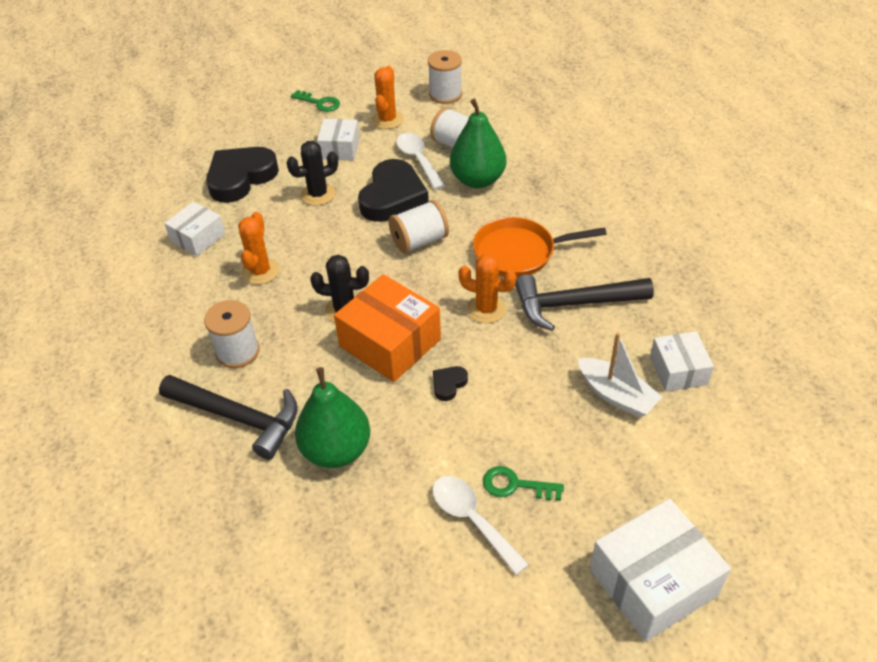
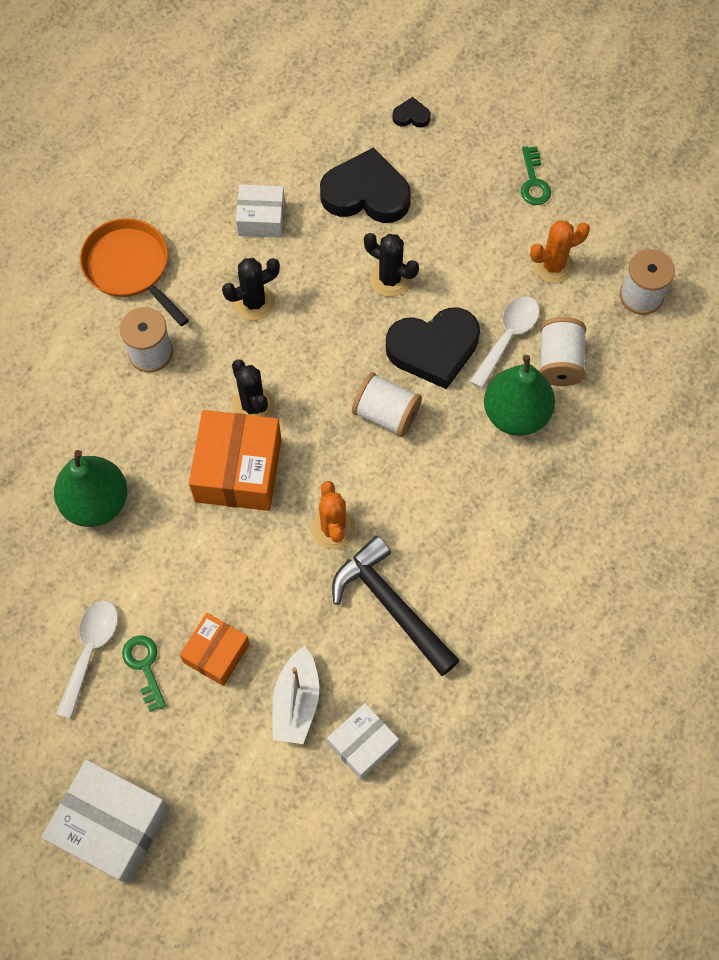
camera: 55 degrees right, 20 degrees up
black hammer [159,375,298,460] -> none
orange cactus [238,212,279,285] -> black cactus [222,258,280,320]
white box [317,119,360,160] -> none
black heart [433,366,468,401] -> black heart moved to [392,97,431,128]
orange pan [473,217,607,277] -> orange pan moved to [80,218,189,326]
none -> orange box [180,613,250,686]

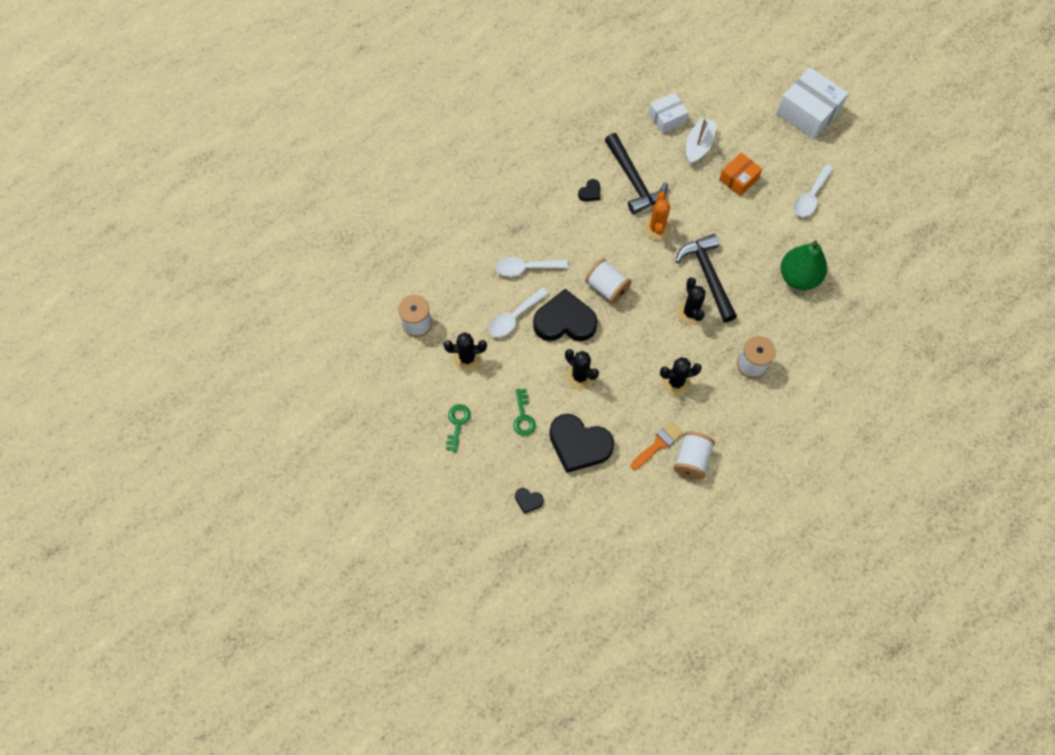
camera: 165 degrees left, 0 degrees up
orange pan [80,218,189,326] -> none
green key [122,635,166,712] -> green key moved to [513,389,536,436]
orange box [189,410,281,511] -> black hammer [675,234,737,322]
white box [236,184,285,238] -> orange brush [631,421,683,470]
green pear [484,355,555,436] -> white spoon [495,257,569,277]
orange cactus [530,220,590,283] -> black cactus [444,332,487,371]
white spool [540,317,586,386] -> white spool moved to [673,431,715,480]
none -> black heart [578,179,600,201]

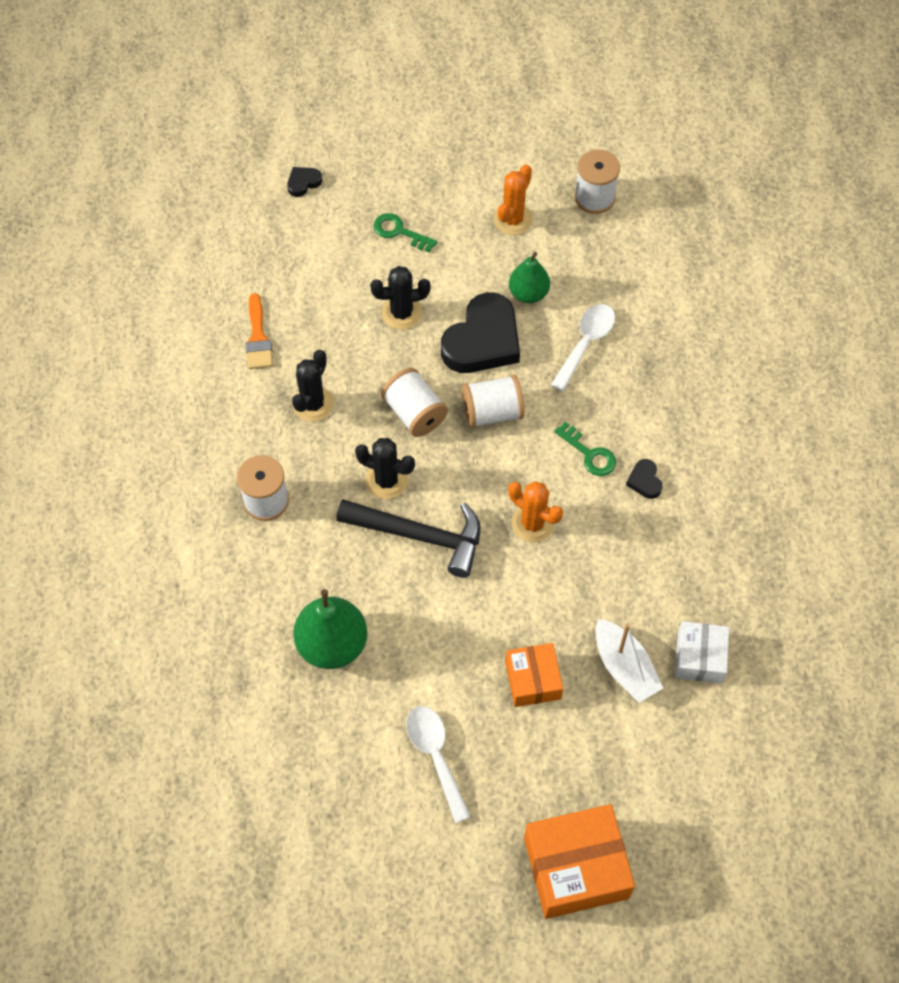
camera: 125 degrees right, 5 degrees down
black cactus [444,332,487,371] -> orange cactus [494,164,533,235]
green key [446,404,471,452] -> green key moved to [554,421,616,476]
white spoon [489,287,549,337] -> green pear [509,252,550,303]
black heart [549,414,614,473] -> none
black hammer [605,133,668,214] -> none
white spool [673,431,715,480] -> white spool moved to [381,368,448,437]
white box [777,67,849,139] -> orange box [524,804,635,919]

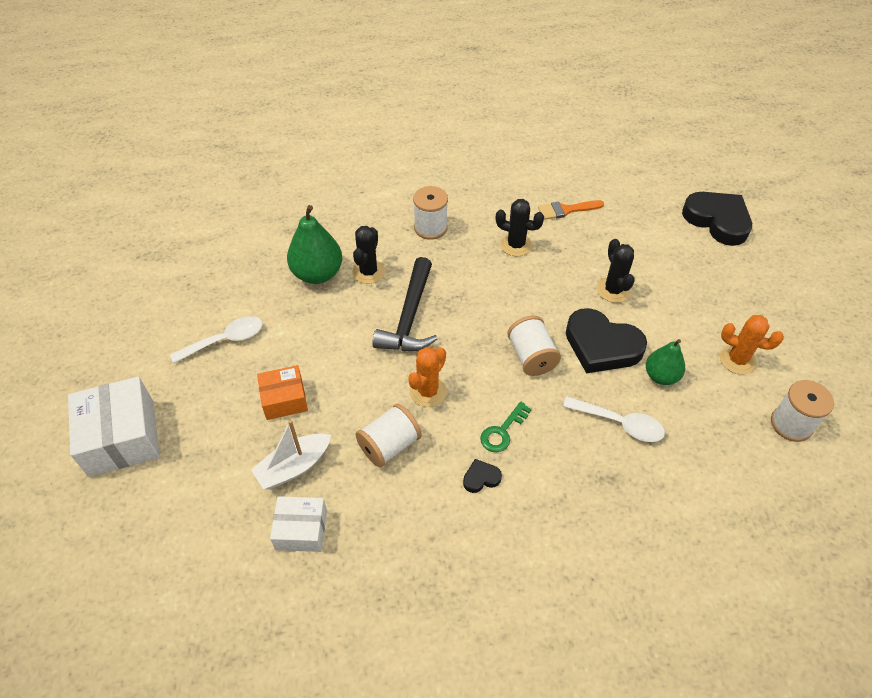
camera: 85 degrees right, 10 degrees down
black heart [287,167,322,197] -> black heart [682,192,752,246], size x2.33
black cactus [355,438,415,499] -> black cactus moved to [352,226,385,284]
green key [374,213,437,253] -> none
white spool [381,368,448,437] -> white spool moved to [355,404,422,467]
orange box [524,804,635,919] -> white box [68,376,160,477]

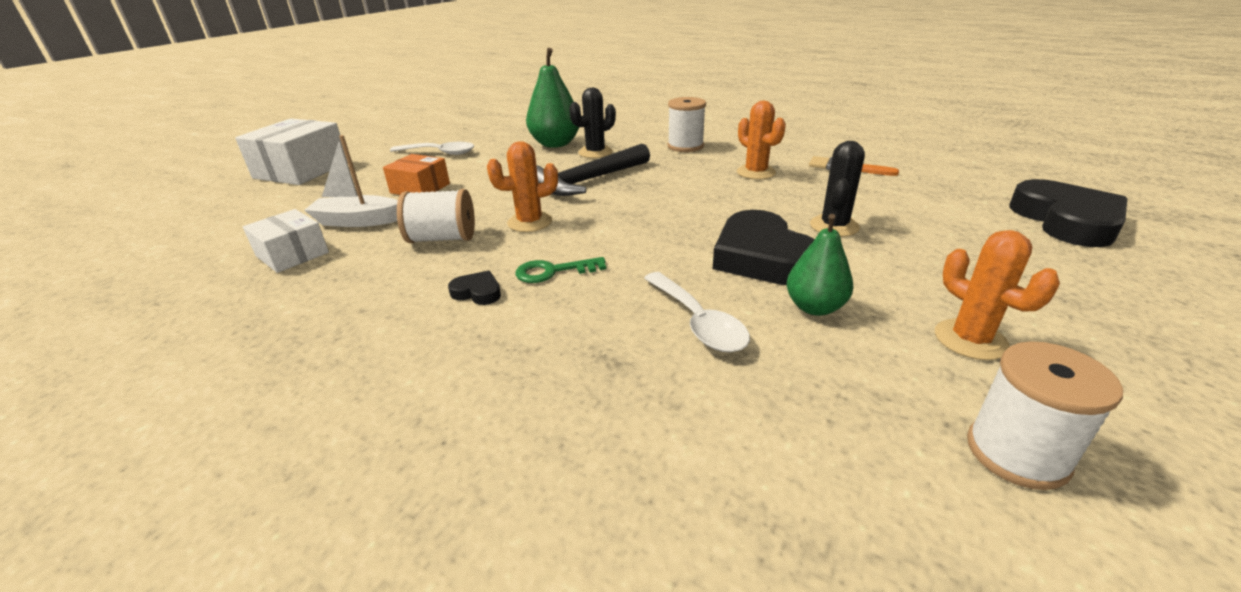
camera: 40 degrees right, 20 degrees down
black cactus [496,199,544,256] -> orange cactus [737,101,786,180]
white spool [507,315,561,376] -> none

